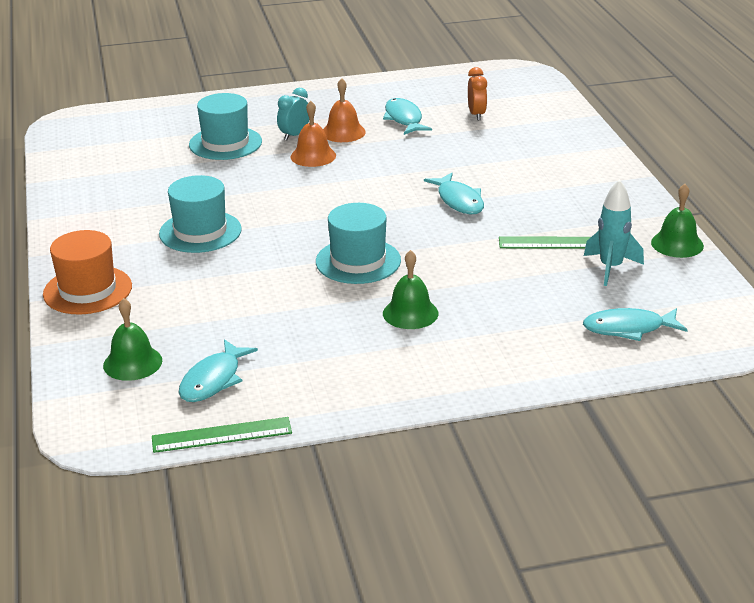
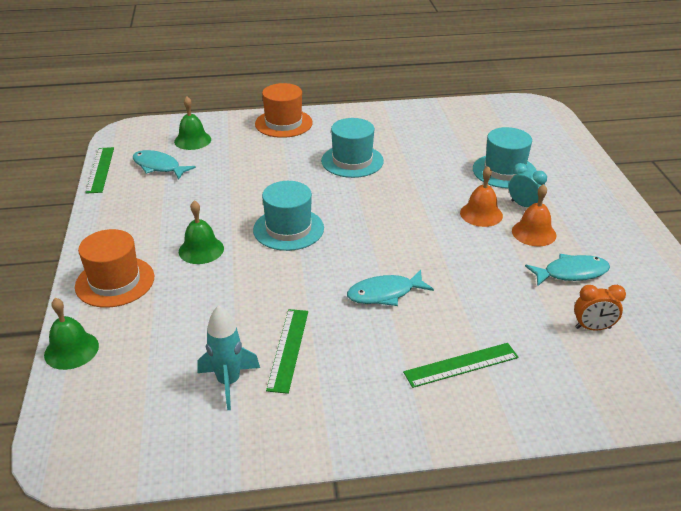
camera: 95 degrees right, 5 degrees up
turquoise fish [583,308,687,341] -> none
green bell [651,184,704,258] -> green bell moved to [44,298,99,370]
none -> orange hat [75,229,154,308]
none -> green ruler [403,343,519,388]

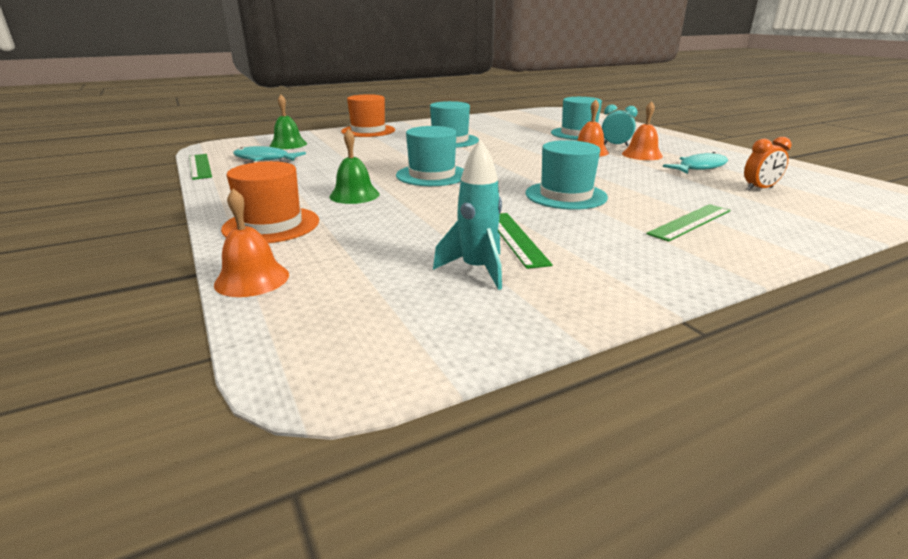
camera: 20 degrees left, 10 degrees down
green bell [44,298,99,370] -> orange bell [214,188,289,297]
turquoise fish [347,270,434,306] -> turquoise hat [525,140,608,210]

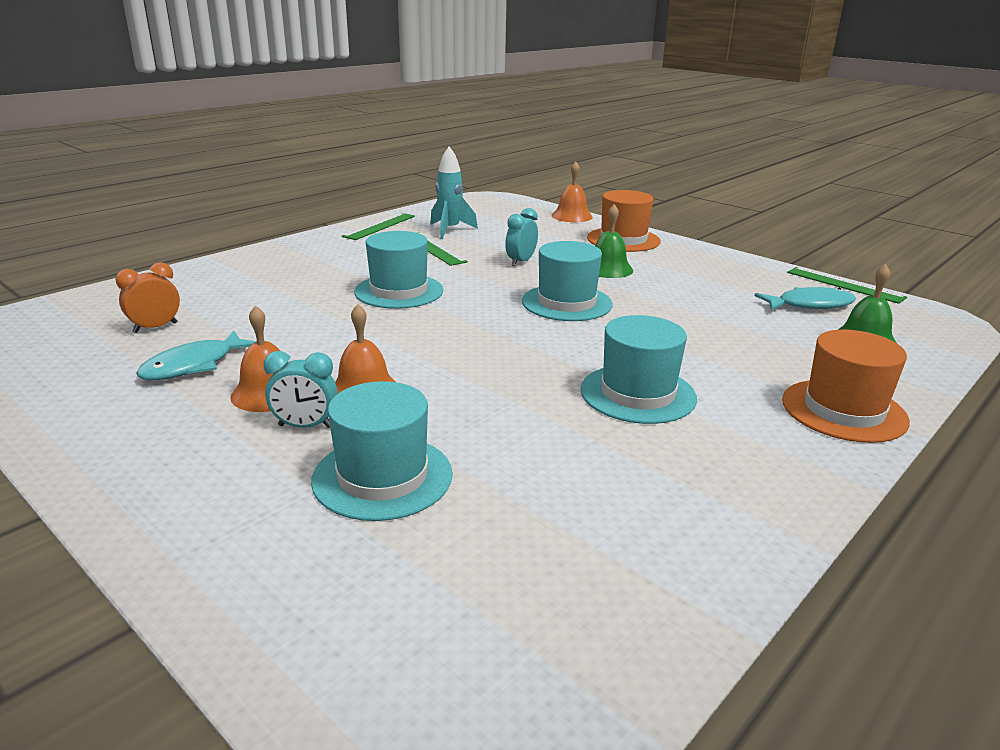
camera: 160 degrees right, 0 degrees up
green ruler [646,204,730,242] -> green ruler moved to [342,213,415,240]
none -> turquoise clock [505,208,538,266]

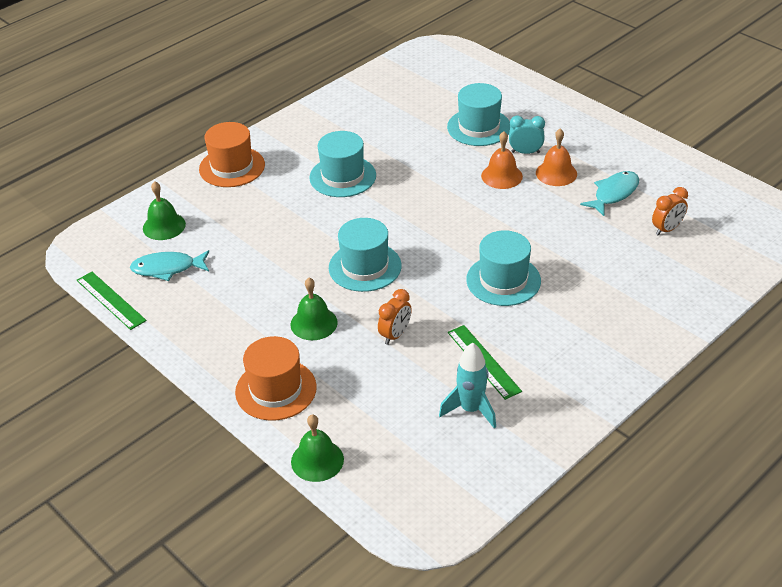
camera: 175 degrees left, 15 degrees up
green ruler [342,213,415,240] -> none
turquoise clock [505,208,538,266] -> orange clock [378,289,412,345]
orange bell [552,161,593,222] -> green bell [291,414,344,482]

